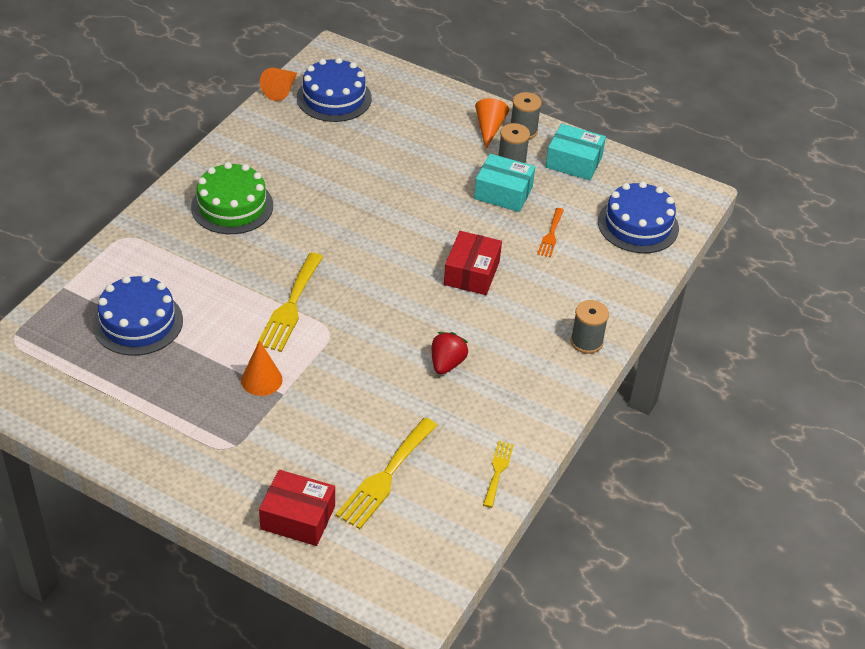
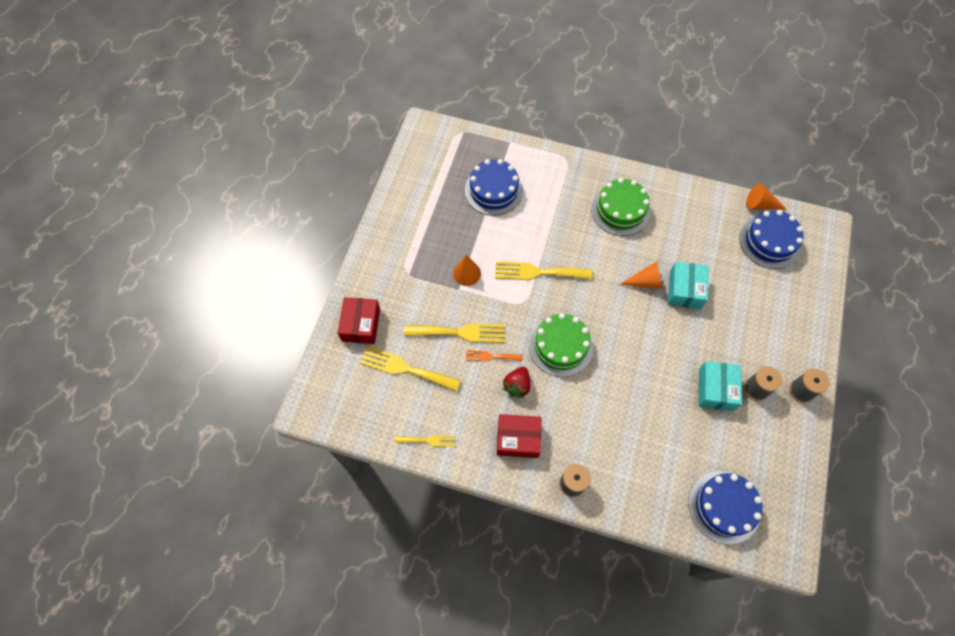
camera: 80 degrees right, 20 degrees up
red strawberry [432,332,468,375] -> red strawberry turned 105 degrees clockwise [503,367,530,398]
red box [444,231,502,295] -> red box moved to [497,414,542,458]
orange cone [475,98,509,149] -> orange cone moved to [620,262,663,289]
orange fork [537,208,564,258] -> orange fork moved to [466,350,523,361]
turquoise box [546,124,606,180] -> turquoise box moved to [668,262,709,309]
none -> yellow fork [404,324,505,343]
none -> green cake [529,313,594,377]

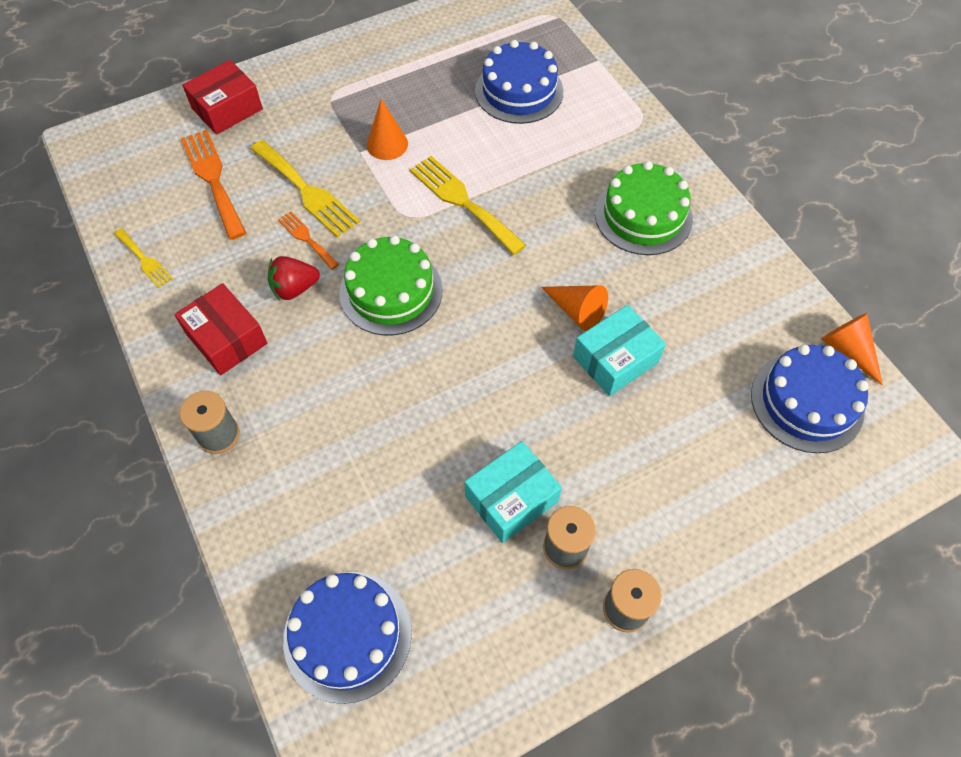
camera: 45 degrees right, 5 degrees down
yellow fork [360,346,461,391] -> orange fork [181,130,246,240]

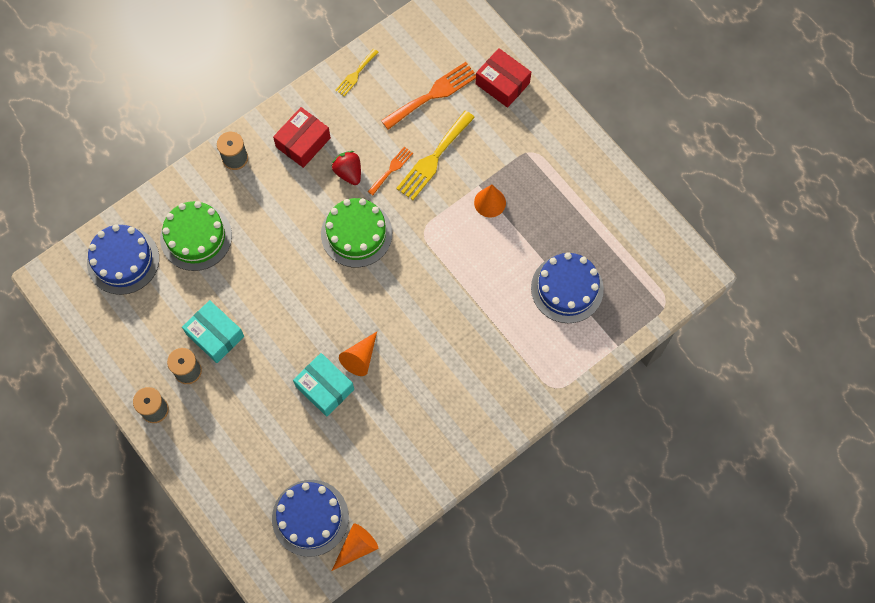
camera: 80 degrees right, 10 degrees up
yellow fork [410,156,526,255] -> none
green cake [595,161,693,255] -> green cake moved to [160,201,232,271]

